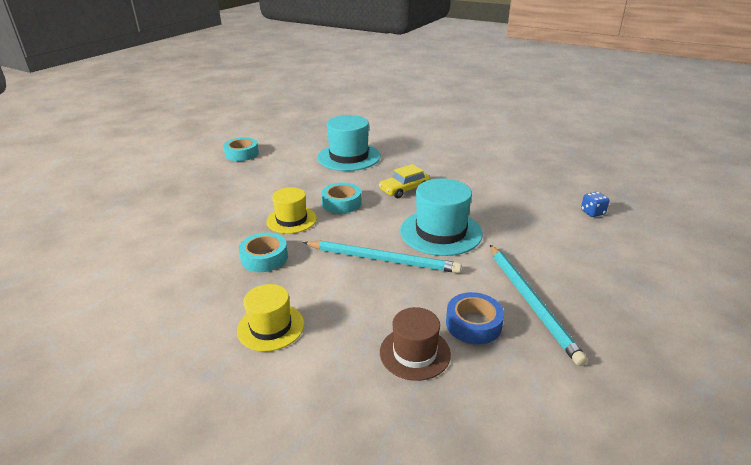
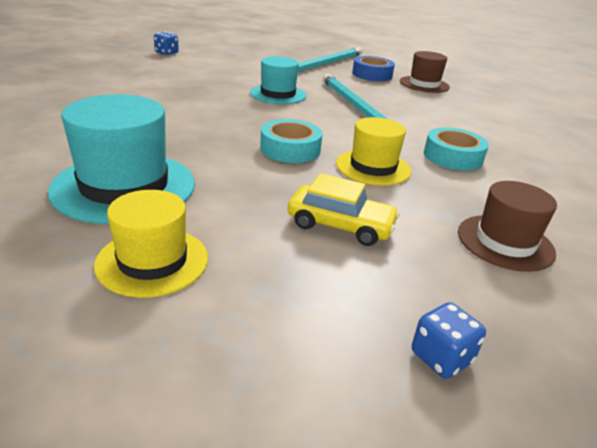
camera: 130 degrees left, 0 degrees up
turquoise tape [223,137,259,161] -> none
yellow hat [237,284,304,352] -> yellow hat moved to [94,190,208,298]
yellow car [379,164,430,198] -> yellow car moved to [288,173,400,246]
turquoise hat [400,178,483,256] -> turquoise hat [250,56,306,104], size x0.64
none -> blue dice [412,302,486,379]
none -> brown hat [458,181,557,272]

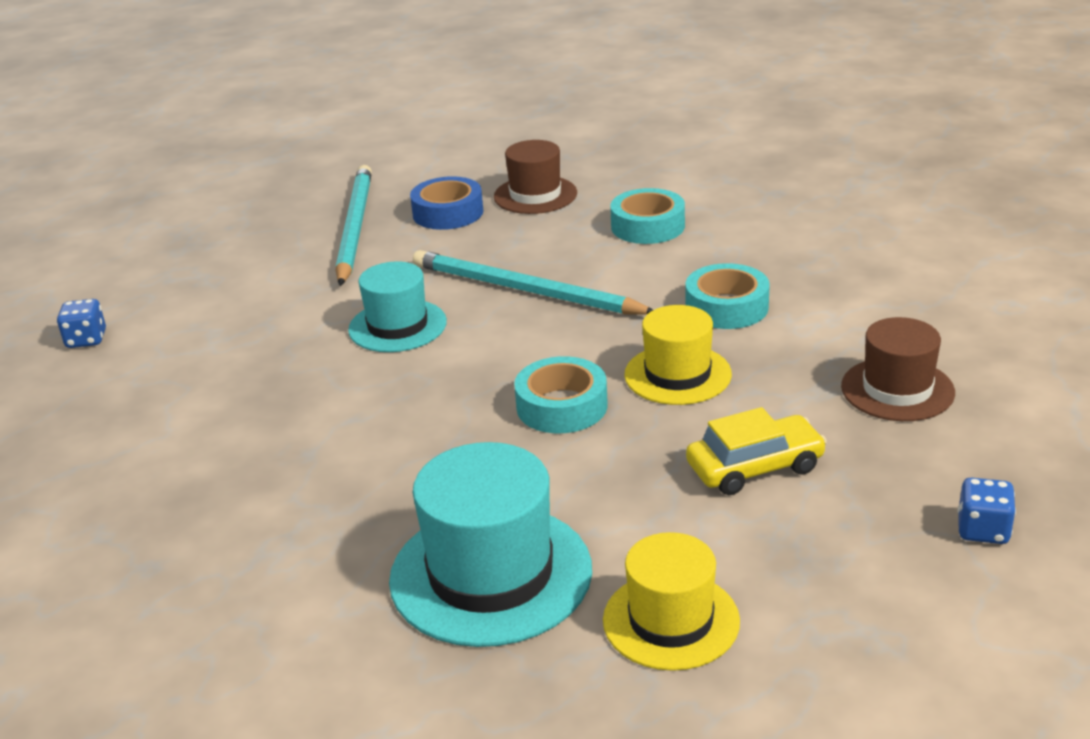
camera: 35 degrees left, 0 degrees up
none -> turquoise tape [610,188,685,244]

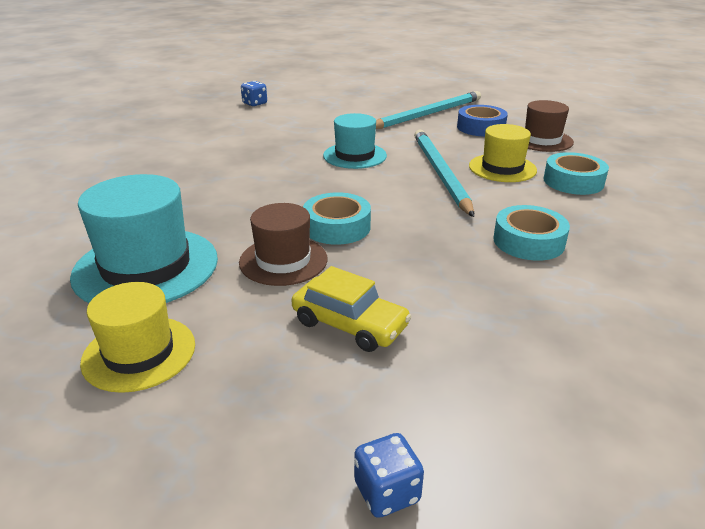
camera: 50 degrees right, 0 degrees up
yellow hat [624,305,732,405] -> yellow hat moved to [469,124,537,182]
brown hat [841,317,955,421] -> brown hat moved to [239,203,328,286]

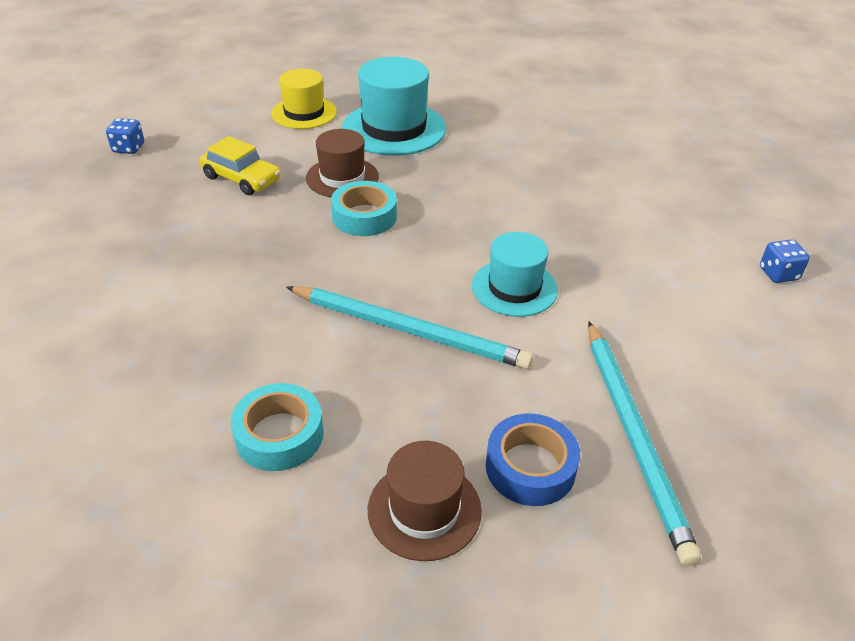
camera: 120 degrees right, 10 degrees up
yellow car [291,266,412,352] -> yellow car turned 120 degrees counterclockwise [199,136,280,195]
yellow hat [469,124,537,182] -> none
turquoise tape [493,205,570,261] -> none

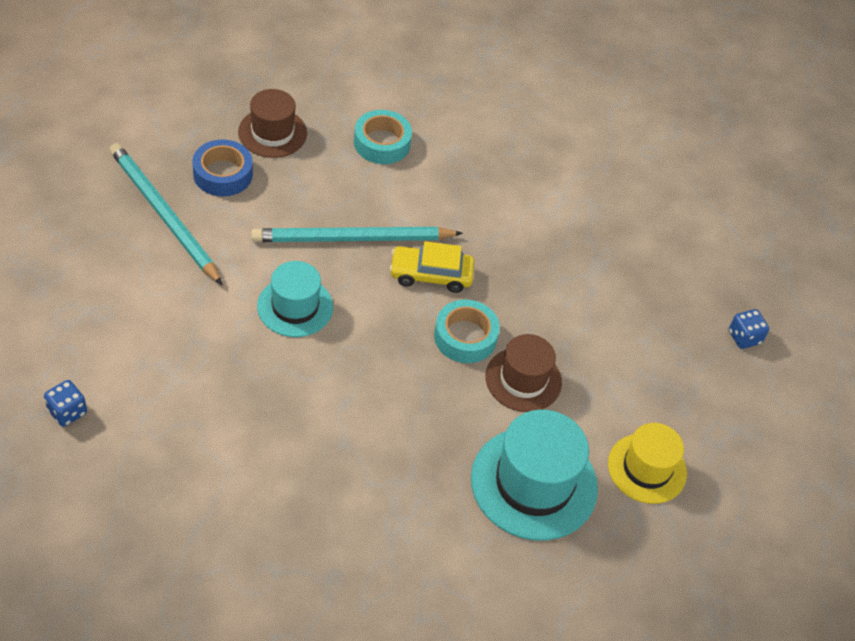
camera: 145 degrees right, 10 degrees up
yellow car [199,136,280,195] -> yellow car moved to [390,241,474,293]

